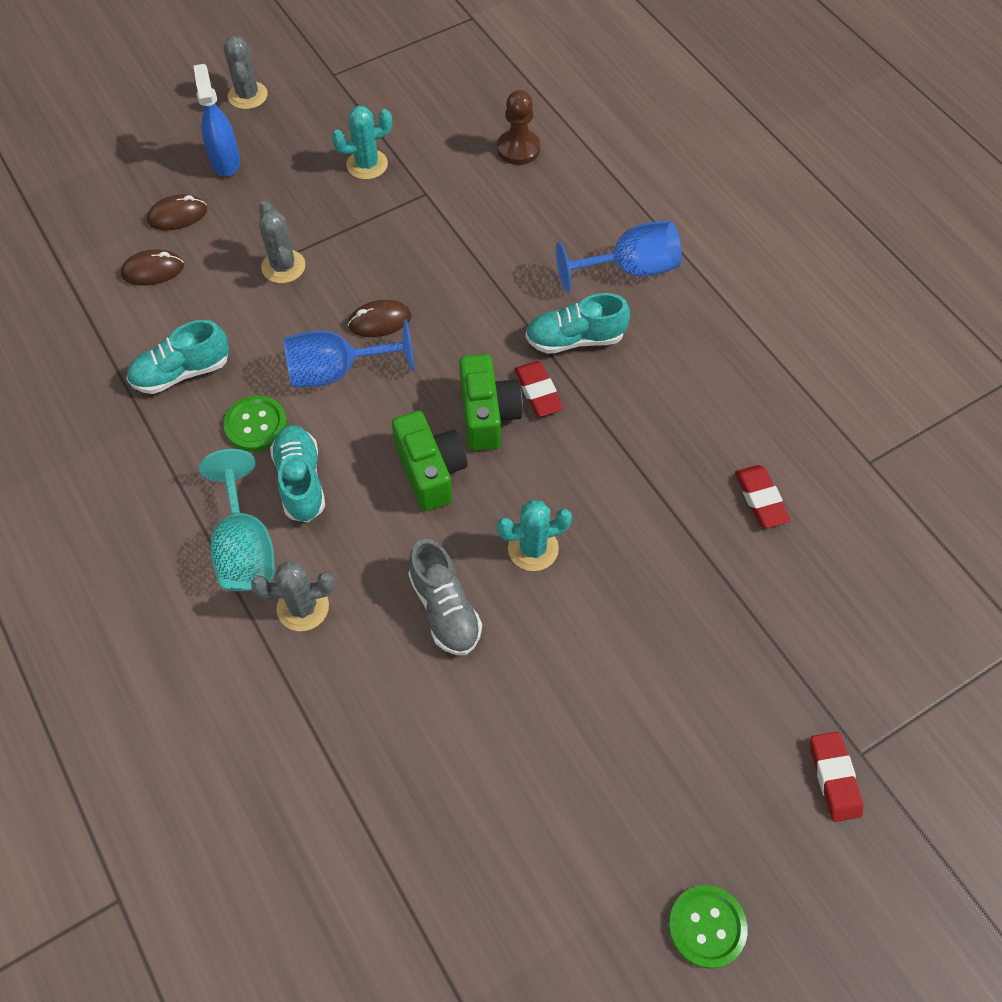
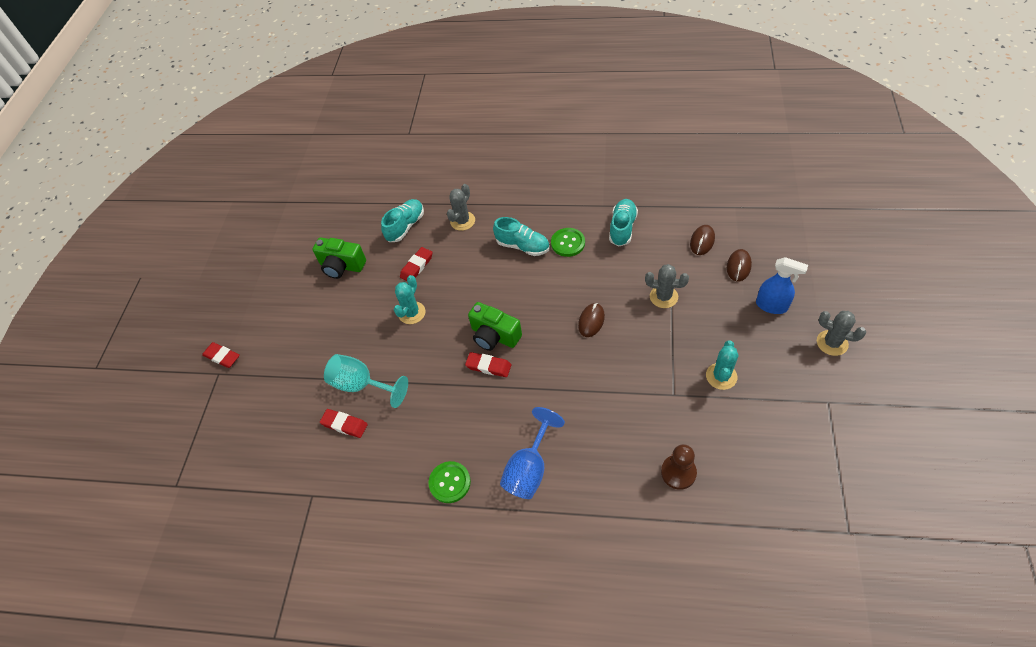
camera: 135 degrees right, 5 degrees down
turquoise goblet [199,449,275,591] -> turquoise goblet moved to [324,354,408,408]
blue goblet [284,319,415,388] -> none
green camera [392,411,467,511] -> green camera moved to [312,238,366,279]
grey shoe [408,539,482,655] -> red eraser [400,247,433,281]
turquoise shoe [525,293,630,354] -> turquoise shoe moved to [381,199,424,242]
green button [668,885,748,969] -> green button moved to [428,461,471,503]

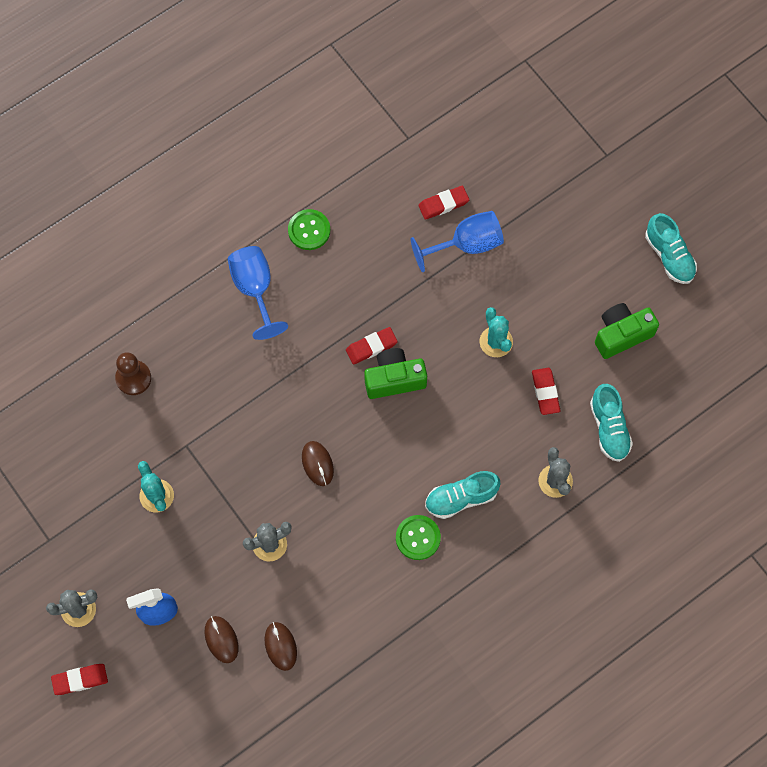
camera: 130 degrees right, 15 degrees up
red eraser [202,342,240,368] -> red eraser moved to [51,664,108,695]
turquoise goblet [324,354,408,408] -> blue goblet [411,211,504,272]
turquoise shoe [609,199,638,246] -> turquoise shoe moved to [645,213,697,284]

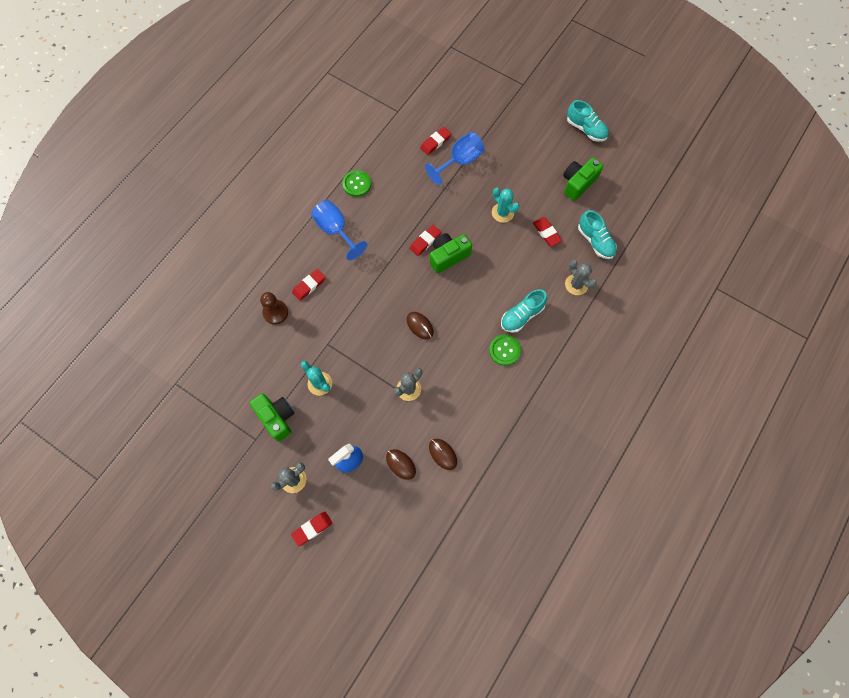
camera: 20 degrees left, 0 degrees up
none -> green camera [249,393,294,442]
none -> red eraser [292,269,326,301]

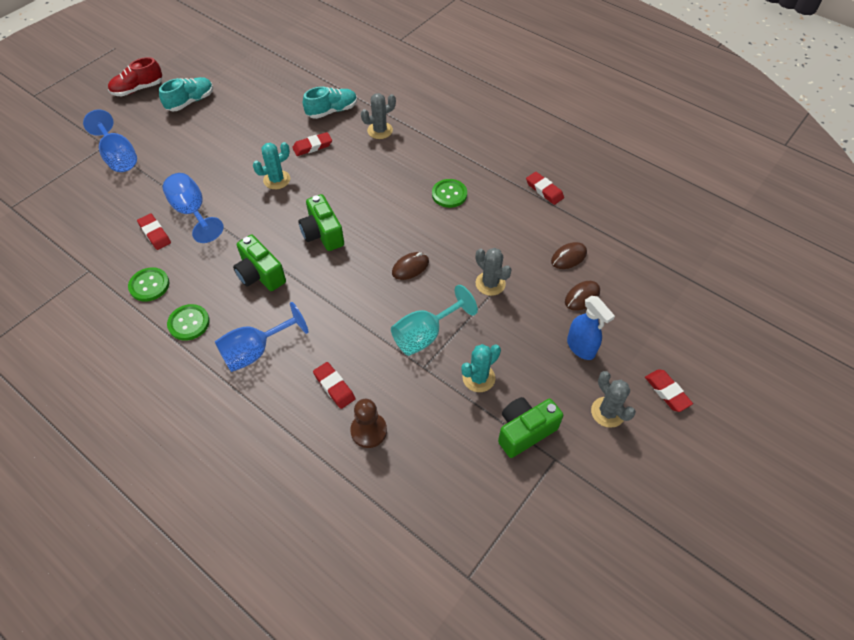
camera: 85 degrees left, 15 degrees down
red eraser [410,225,442,256] -> red eraser moved to [526,172,564,205]
turquoise shoe [501,289,547,333] -> none
green camera [563,158,604,201] -> green camera moved to [233,235,286,291]
none -> blue goblet [83,110,137,172]
none -> red shoe [108,57,162,96]
none -> green button [128,267,169,301]
none -> turquoise goblet [391,285,478,356]

